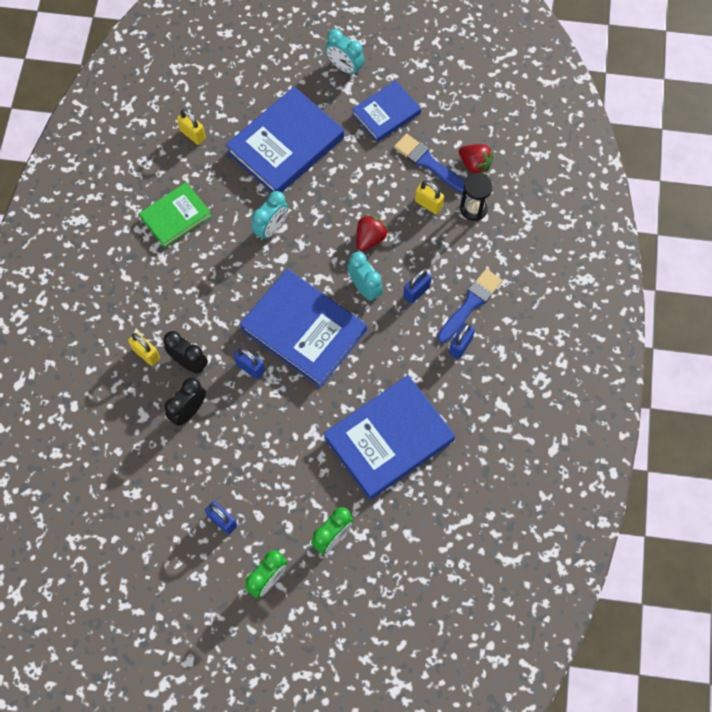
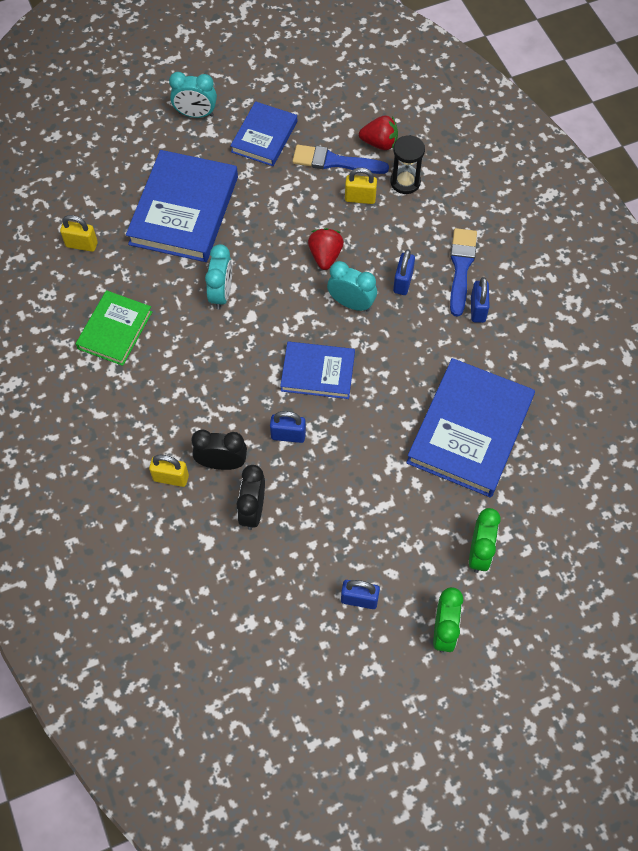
camera: 30 degrees left, 5 degrees down
blue book [240,269,367,388] -> blue book [280,342,355,399], size x0.59

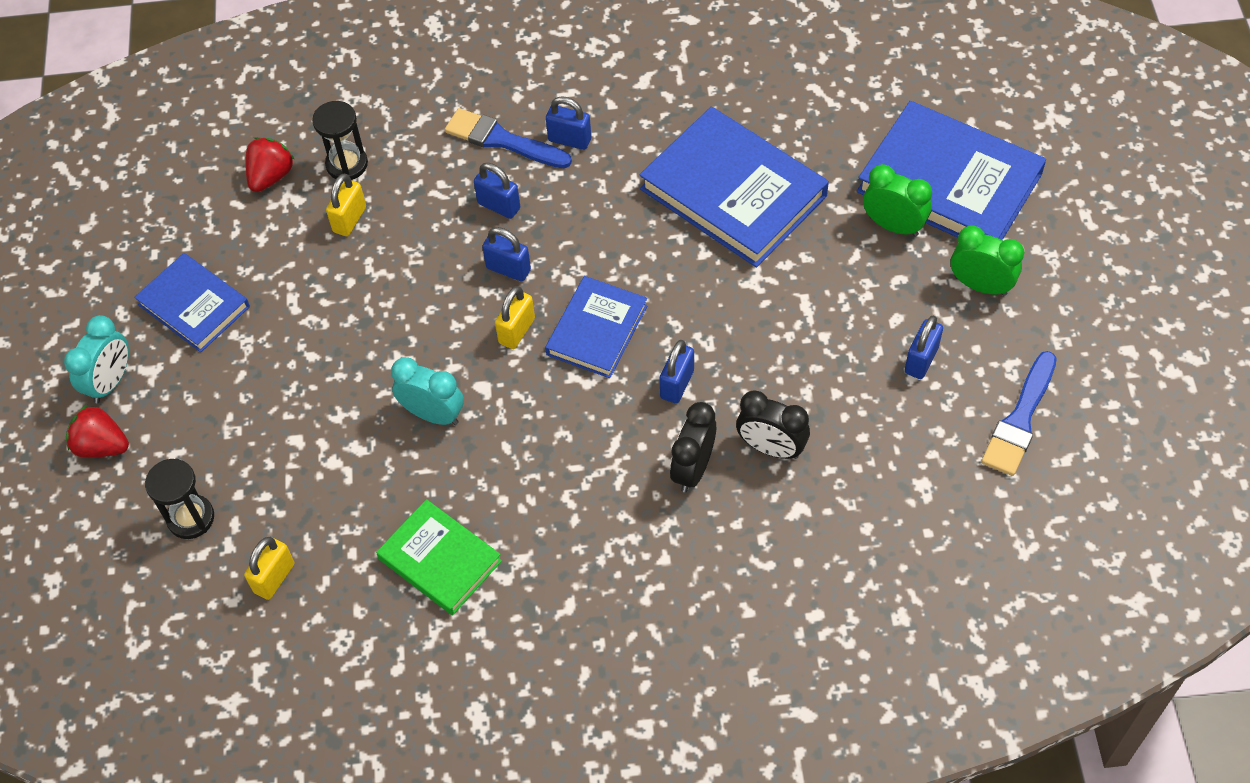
camera: 70 degrees left, 5 degrees down
blue book [126,150,238,262] -> blue book moved to [857,101,1046,240]
yellow padlock [149,455,189,487] -> yellow padlock moved to [495,286,535,349]
blue brush [292,145,389,174] -> blue brush moved to [981,351,1057,476]
red strawberry [308,228,344,270] -> red strawberry moved to [66,404,129,457]
turquoise clock [327,261,377,312] -> blue padlock [482,227,531,281]
none -> black hourglass [145,459,214,539]

